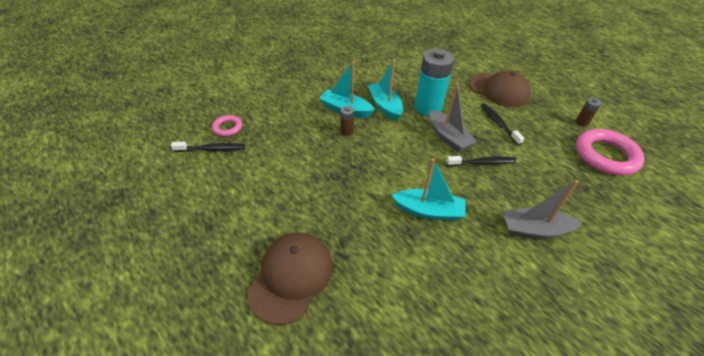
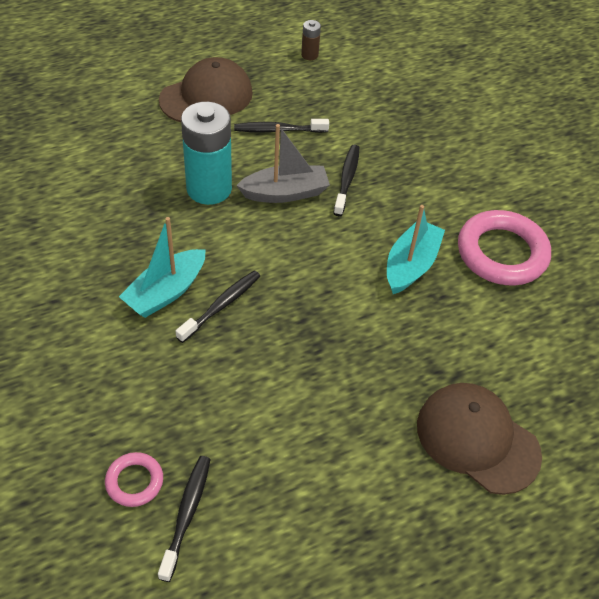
camera: 75 degrees left, 5 degrees up
brown battery [340,106,354,136] -> black toothbrush [176,270,260,343]
turquoise boat [368,60,403,121] -> none
grey boat [503,180,582,239] -> none
pink ring [576,129,645,175] -> pink ring moved to [458,210,551,285]

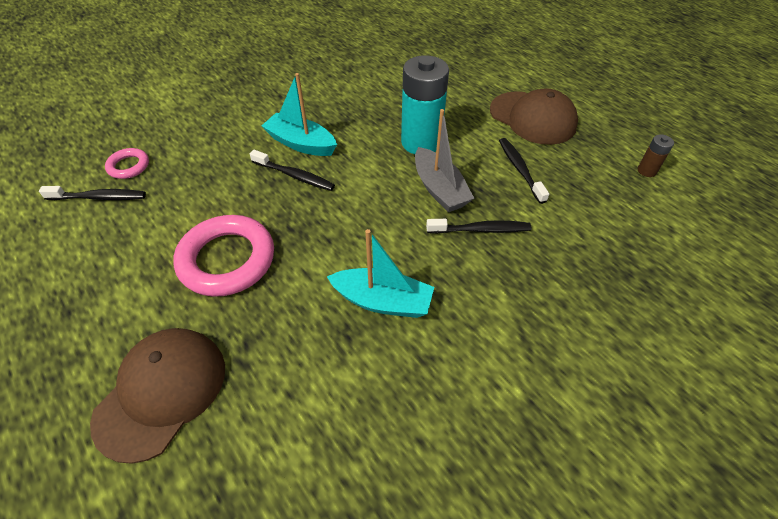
camera: 80 degrees right, 0 degrees up
pink ring [458,210,551,285] -> pink ring moved to [173,215,274,297]

